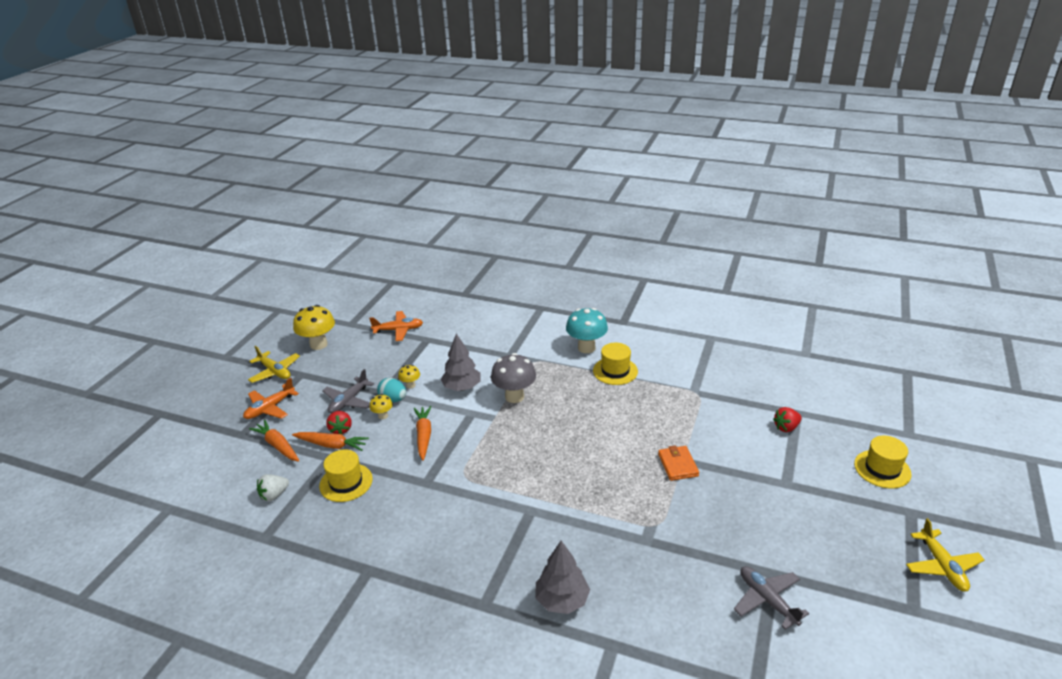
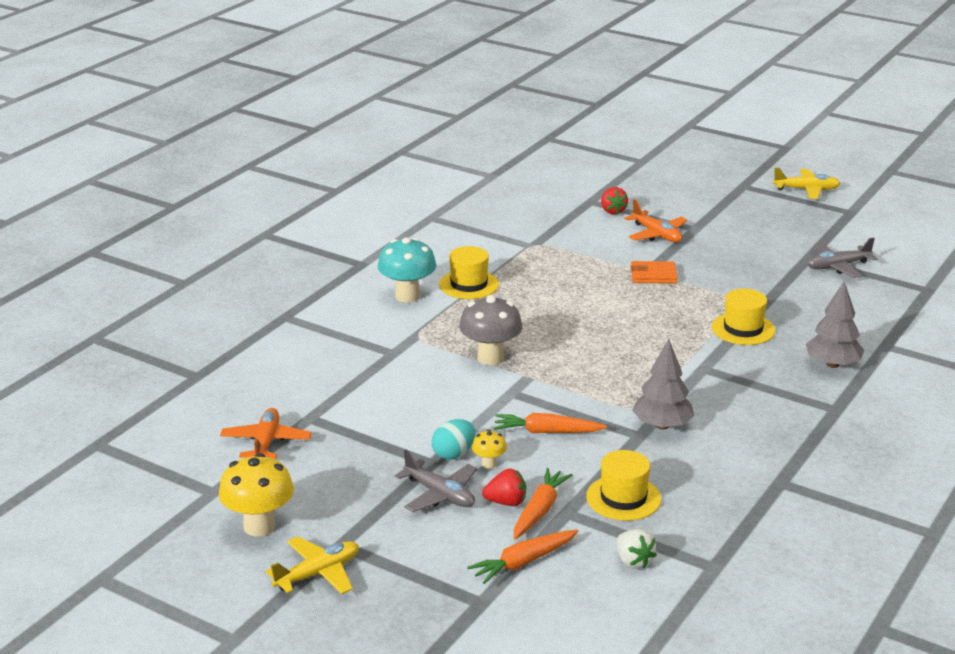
camera: 80 degrees left, 5 degrees down
orange plane [243,378,299,419] -> orange plane moved to [624,200,687,243]
yellow mushroom [398,365,420,389] -> none
grey tree [441,334,481,391] -> grey tree moved to [632,339,694,430]
yellow hat [854,436,912,489] -> yellow hat moved to [712,289,775,345]

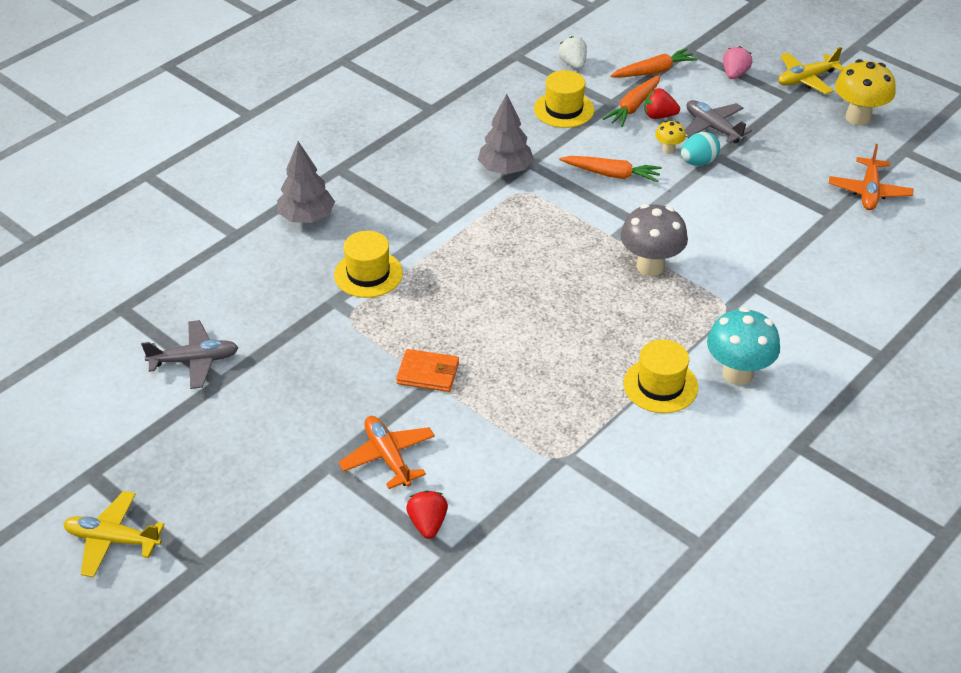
camera: 170 degrees left, 15 degrees up
none -> pink strawberry [723,46,752,79]

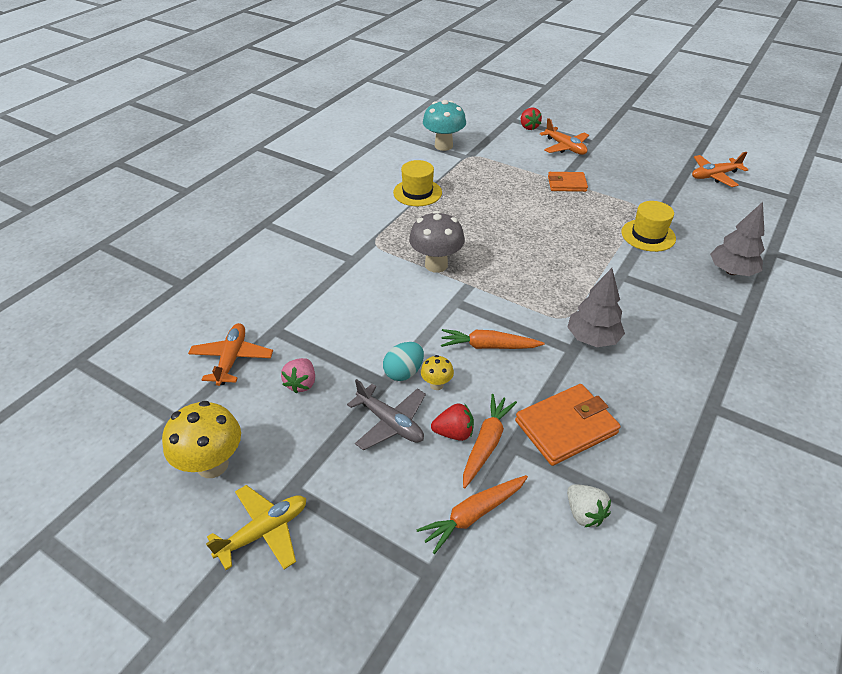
camera: 170 degrees right, 0 degrees up
yellow plane [63,491,165,578] -> none
grey plane [141,320,239,389] -> orange plane [692,152,749,187]
yellow hat [534,70,594,128] -> orange wallet [515,384,621,466]
turquoise mushroom [707,307,780,385] -> turquoise mushroom moved to [423,100,466,151]
pink strawberry [723,46,752,79] -> pink strawberry moved to [281,358,315,393]

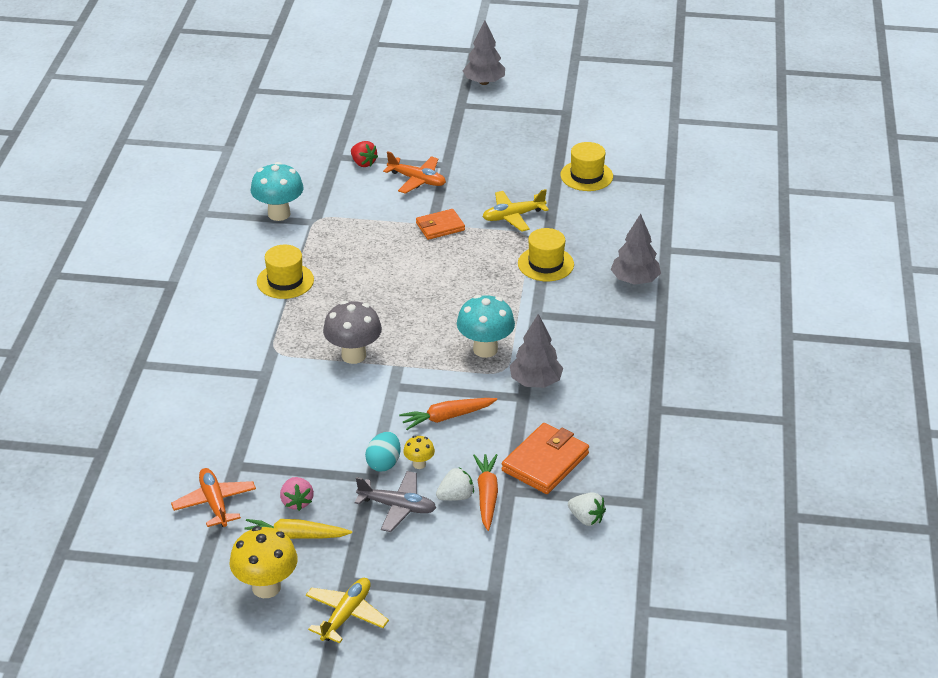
camera: 25 degrees left, 5 degrees down
orange carrot [417,475,528,554] -> none
red strawberry [431,404,474,441] -> white strawberry [436,467,474,501]
orange plane [692,152,749,187] -> yellow hat [561,142,613,191]
none -> yellow carrot [244,519,352,539]
none -> turquoise mushroom [457,295,515,358]
none -> grey tree [463,20,505,85]
none -> yellow plane [482,189,549,232]

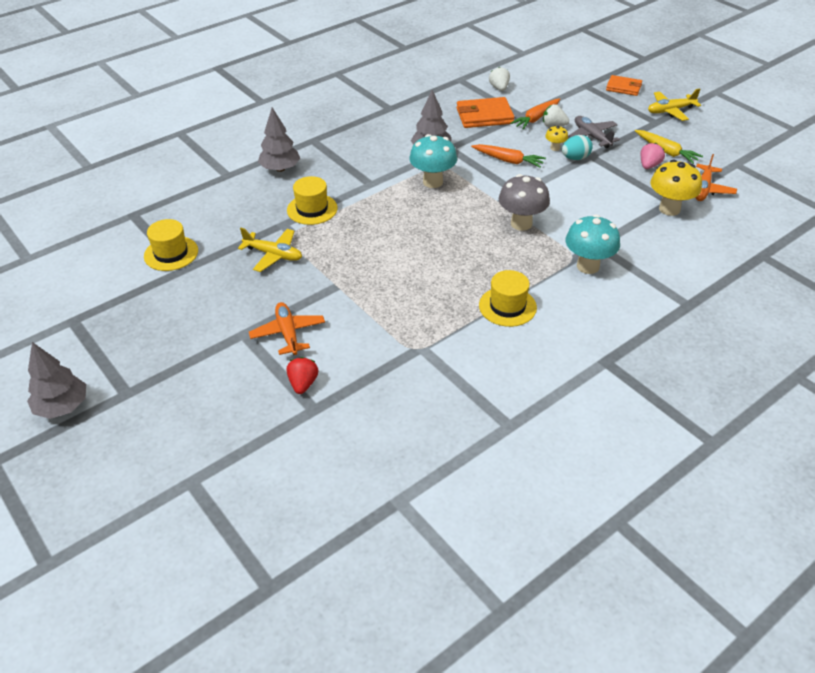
camera: 135 degrees left, 5 degrees up
yellow mushroom [230,526,298,598] -> yellow mushroom moved to [650,160,702,216]
turquoise mushroom [251,162,304,221] -> turquoise mushroom moved to [566,214,620,274]
orange wallet [416,209,465,240] -> orange wallet moved to [606,75,642,96]

